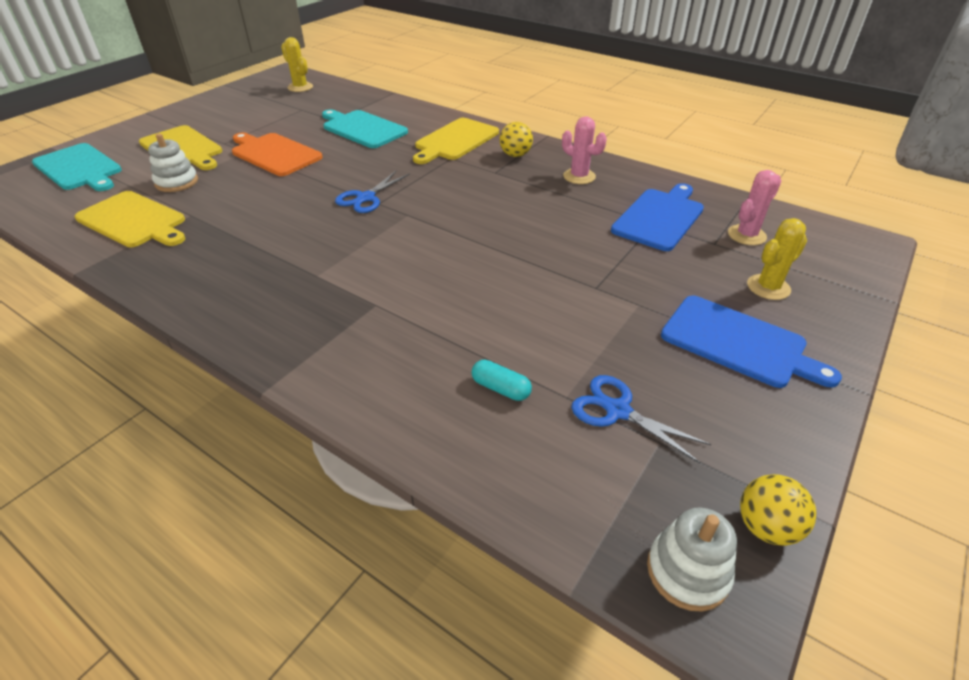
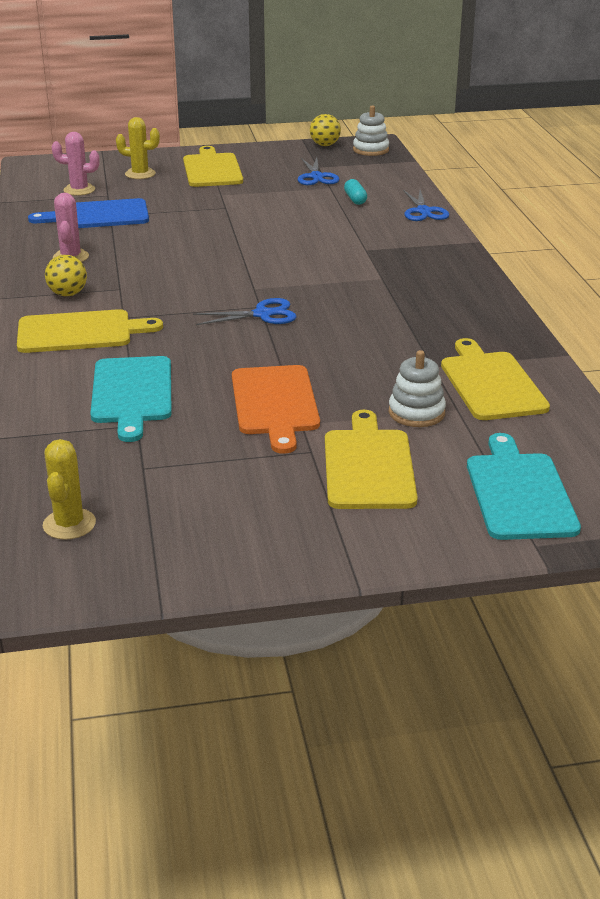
camera: 135 degrees left, 10 degrees down
blue cutting board [661,296,842,388] -> yellow cutting board [183,146,243,187]
none -> blue scissors [403,190,450,221]

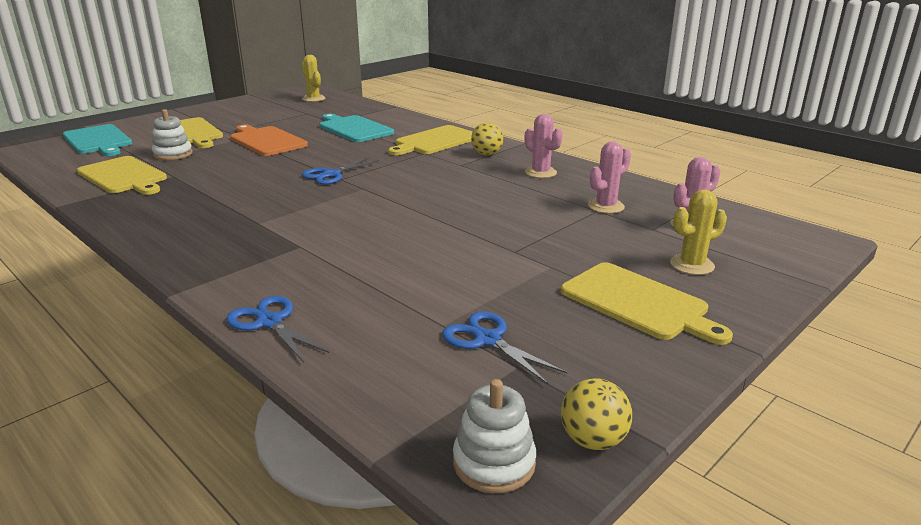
camera: 145 degrees right, 5 degrees down
blue cutting board [28,198,149,228] -> pink cactus [588,141,631,213]
turquoise capsule [344,179,367,205] -> none

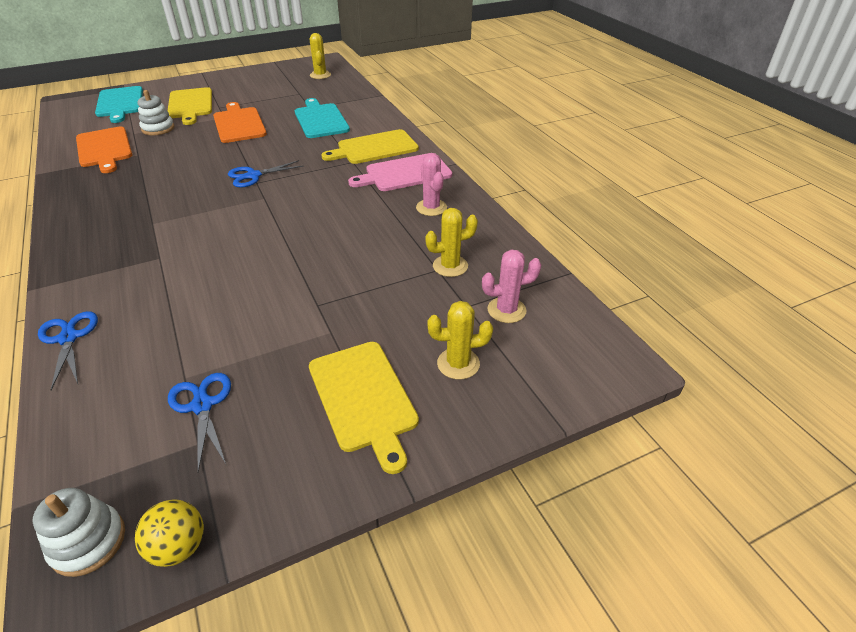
camera: 20 degrees right, 15 degrees up
yellow cutting board [77,156,167,195] -> orange cutting board [76,126,132,173]
yellow ball [471,122,503,155] -> pink cutting board [348,153,452,191]
pink cactus [588,141,631,213] -> yellow cactus [425,208,478,277]

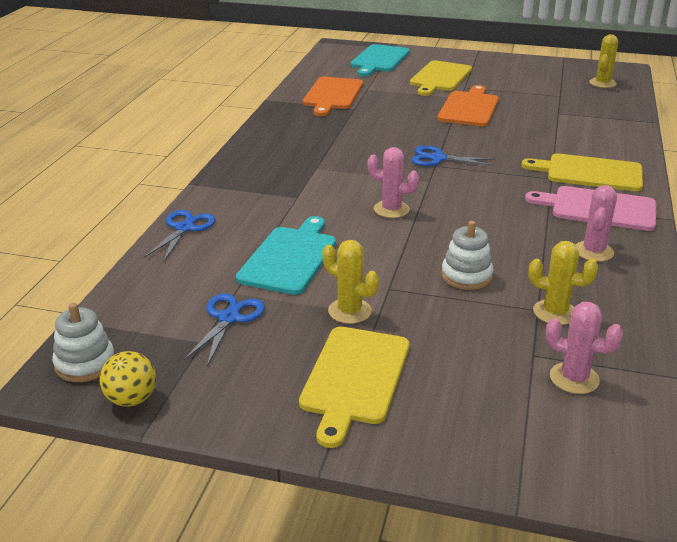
camera: 40 degrees right, 10 degrees down
white stacking toy [137,90,174,135] -> white stacking toy moved to [441,221,493,290]
turquoise cutting board [295,98,350,138] -> turquoise cutting board moved to [236,216,336,295]
yellow cactus [427,301,493,380] -> yellow cactus moved to [323,240,379,324]
none -> pink cactus [368,147,419,218]

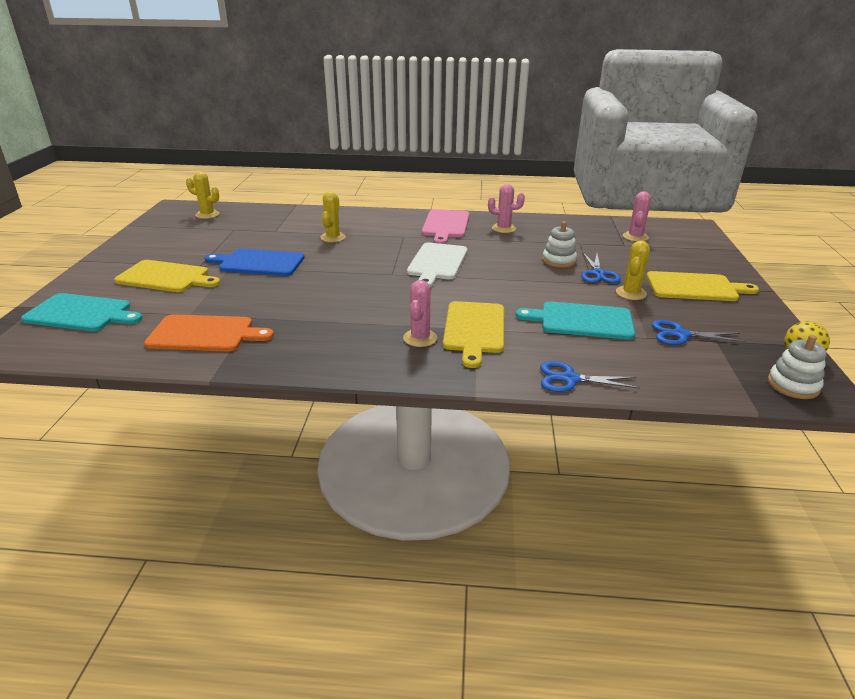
camera: 100 degrees left, 0 degrees up
pink cactus [368,147,419,218] -> pink cactus moved to [403,280,437,347]
blue scissors [412,146,495,166] -> blue scissors moved to [581,253,621,283]
orange cutting board [437,85,499,126] -> blue cutting board [205,249,305,276]
yellow cutting board [521,153,643,191] -> yellow cutting board moved to [443,301,504,368]
yellow cactus [528,241,598,325] -> yellow cactus moved to [320,192,346,243]
none -> white cutting board [407,242,468,287]

